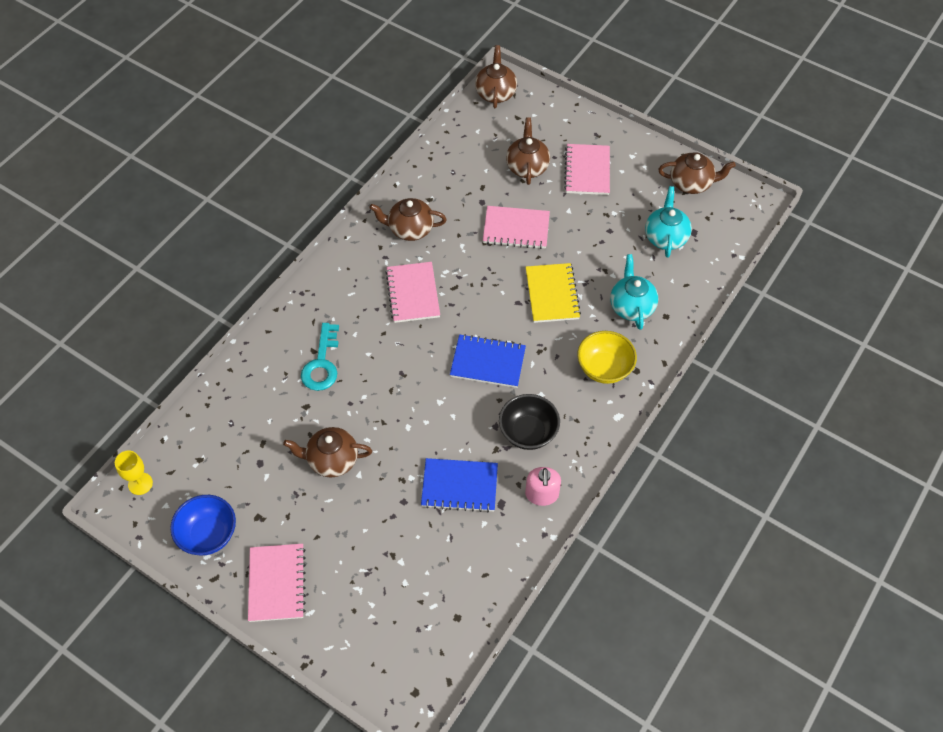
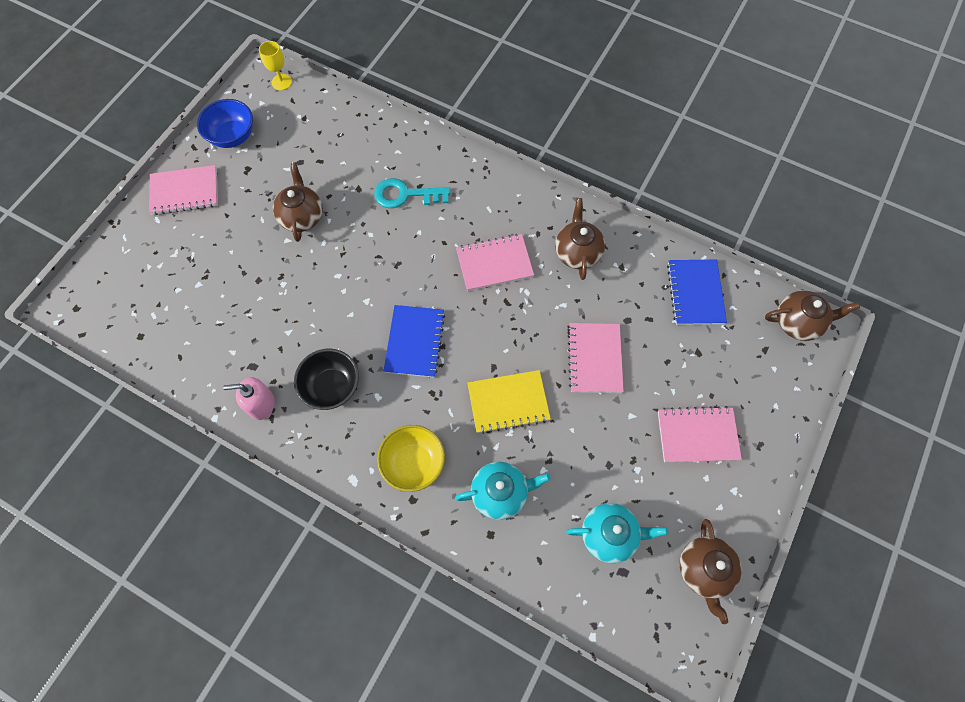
camera: 85 degrees right, 10 degrees up
blue notebook [421,458,498,512] -> blue notebook moved to [667,260,727,325]
brown teapot [506,117,550,185] -> none

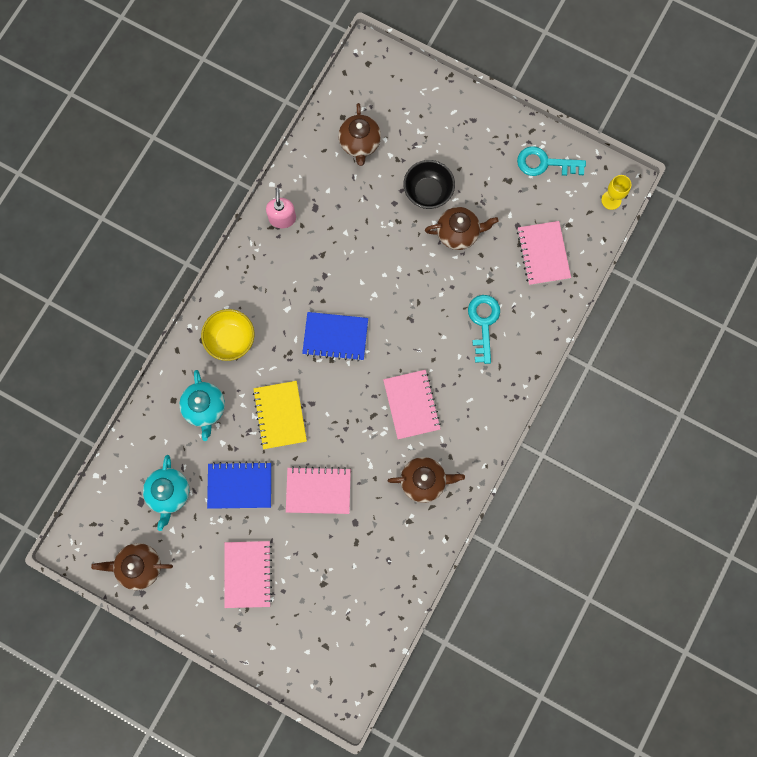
camera: 90 degrees right, 10 degrees up
pink notebook [149,165,218,215] -> pink notebook moved to [517,221,571,285]
blue bowl [197,99,253,148] -> turquoise key [517,146,586,176]
black bowl [294,349,359,410] -> black bowl moved to [403,160,455,209]
blue notebook [667,260,727,325] -> blue notebook moved to [207,461,271,509]
brown teapot [765,290,860,341] -> brown teapot moved to [338,103,381,166]

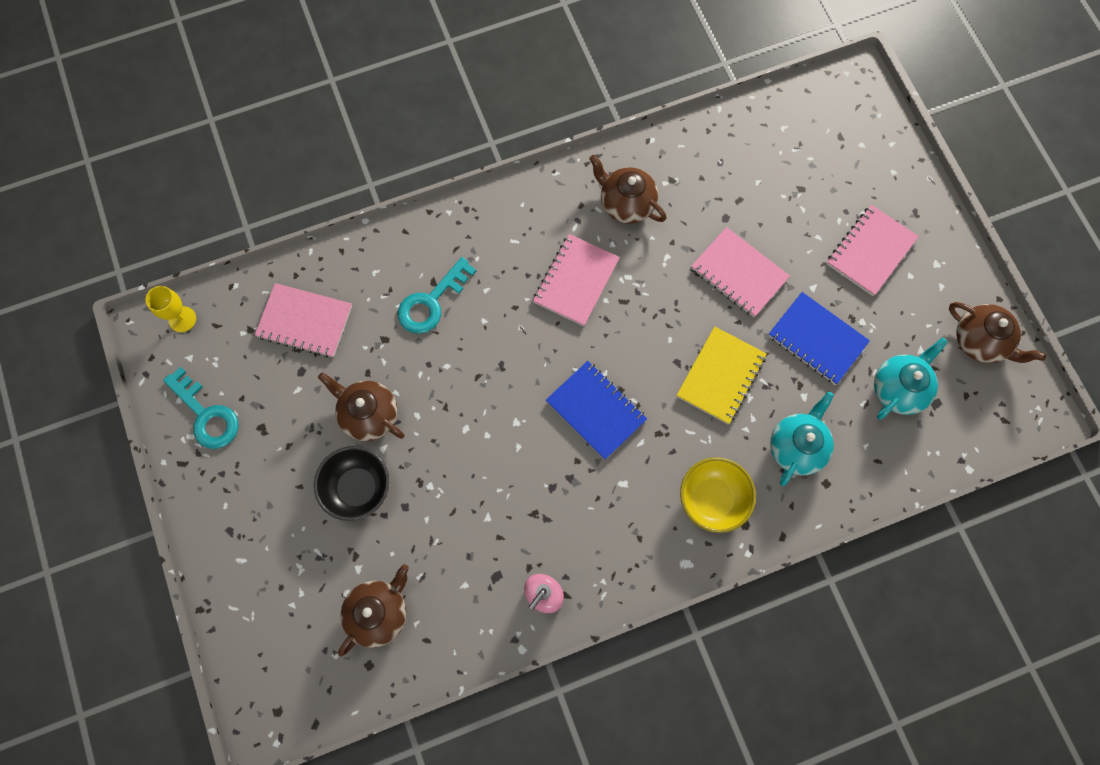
camera: 140 degrees left, 5 degrees down
pink notebook [517,221,571,285] -> pink notebook turned 75 degrees clockwise [255,283,352,358]

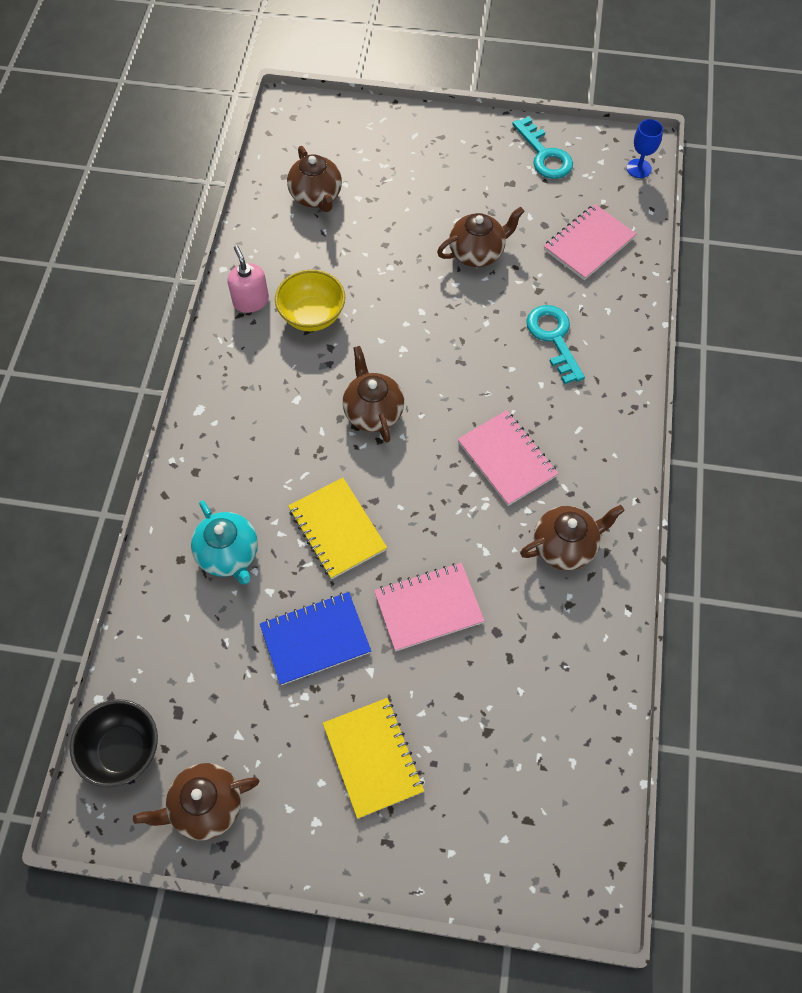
camera: 120 degrees right, 10 degrees down
yellow goblet [145,286,196,332] -> blue goblet [627,119,663,178]
turquoise key [163,367,238,449] -> turquoise key turned 105 degrees counterclockwise [512,116,573,179]
black bowl [314,446,389,521] -> black bowl moved to [70,699,158,787]
blue notebook [546,361,647,460] -> brown teapot [343,346,404,443]
yellow bowl [680,457,756,533] -> yellow bowl moved to [275,270,345,332]
pink notebook [827,205,919,296] -> yellow notebook [323,698,424,819]
turquoise teapot [874,338,948,420] -> none

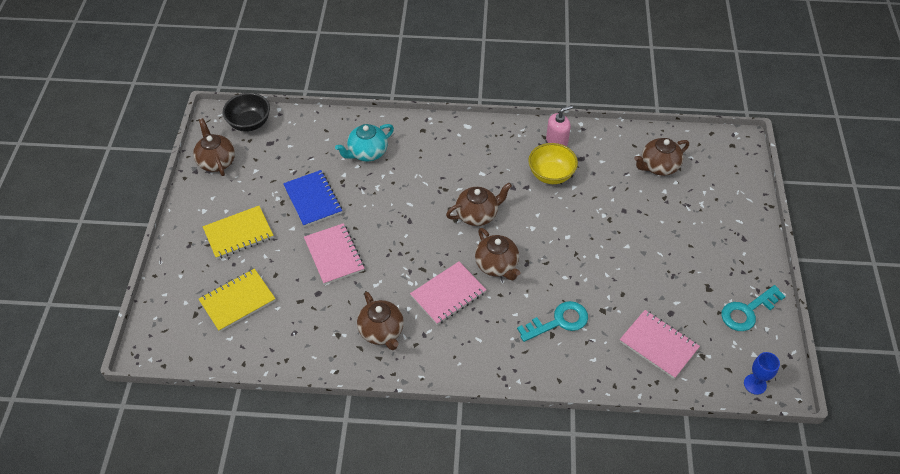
camera: 85 degrees right, 10 degrees down
yellow notebook [288,478,387,579] -> yellow notebook moved to [199,269,276,332]
brown teapot [437,207,525,267] -> brown teapot moved to [475,228,520,280]

